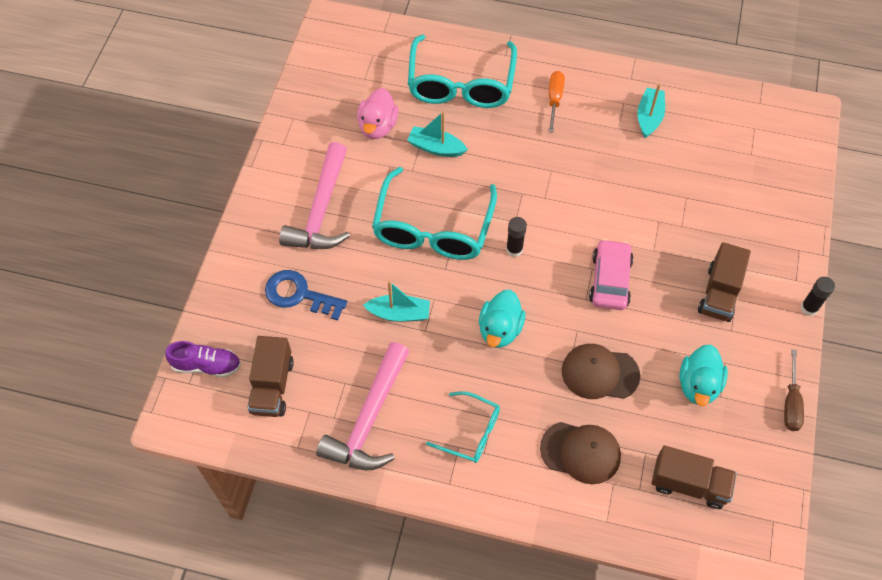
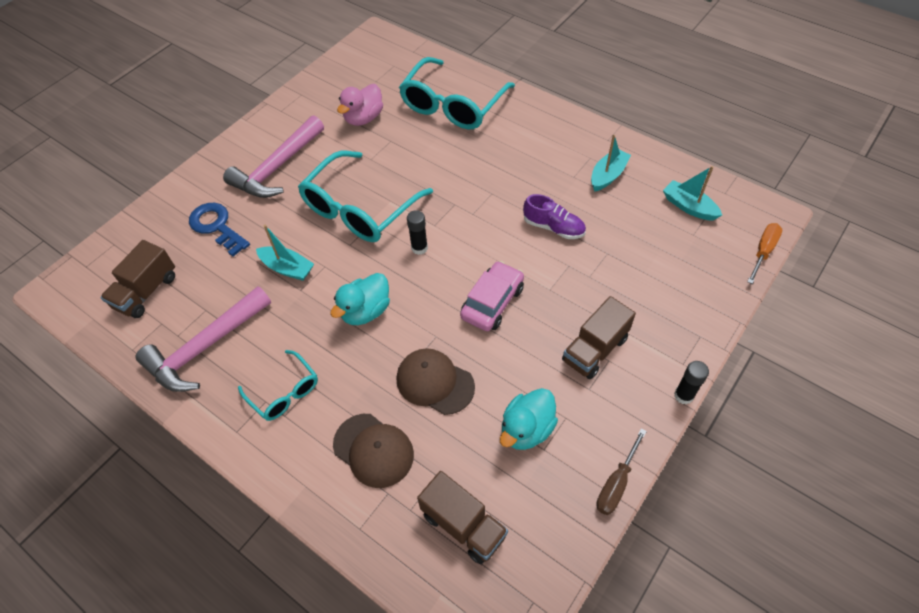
camera: 25 degrees right, 5 degrees down
purple shoe [165,341,241,378] -> purple shoe moved to [523,194,586,239]
turquoise boat [407,112,468,157] -> turquoise boat moved to [663,166,722,221]
orange screwdriver [548,71,565,133] -> orange screwdriver moved to [747,223,782,284]

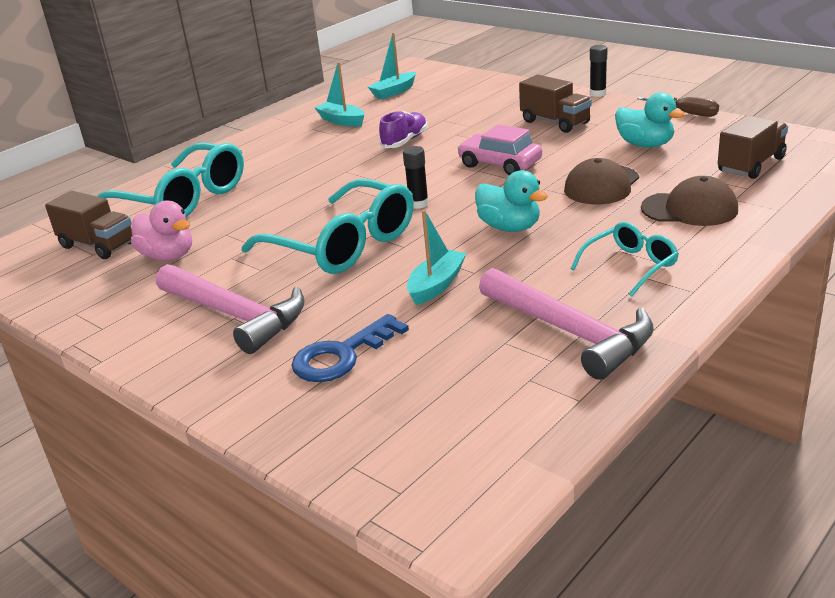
camera: 85 degrees left, 25 degrees down
brown truck [100,240,175,318] -> brown truck moved to [45,191,132,259]
brown cap [333,414,414,488] -> brown cap turned 60 degrees clockwise [641,176,738,226]
orange screwdriver [747,223,782,284] -> none

